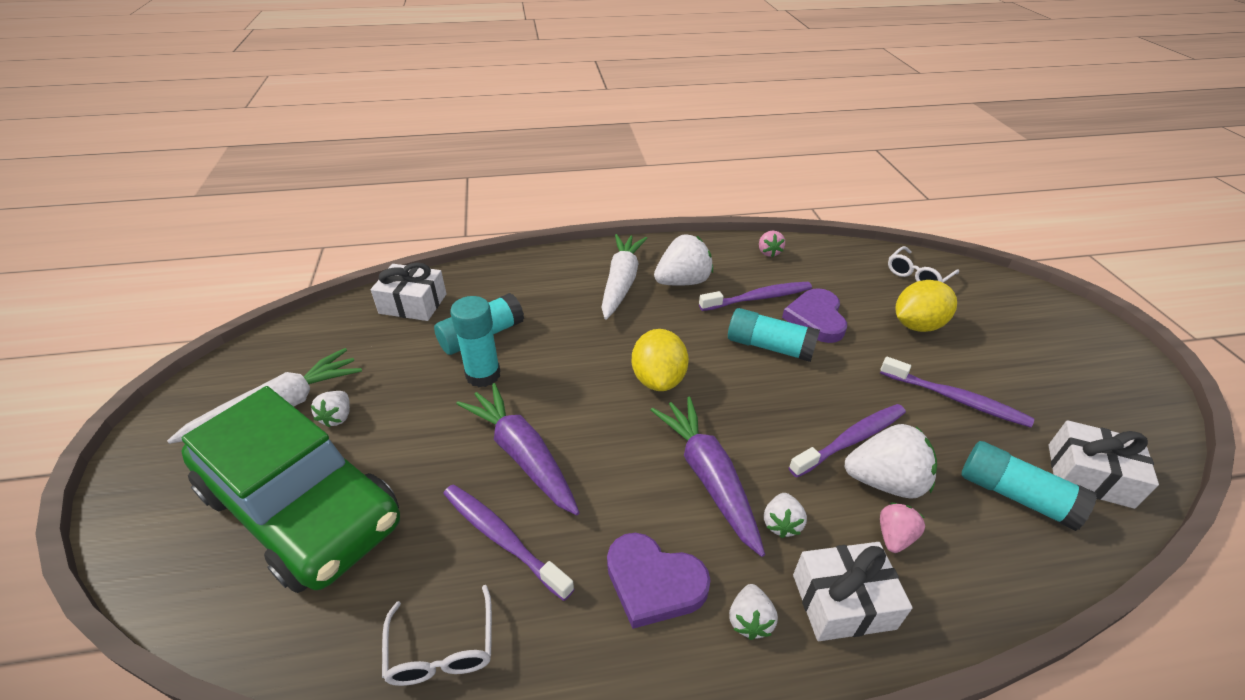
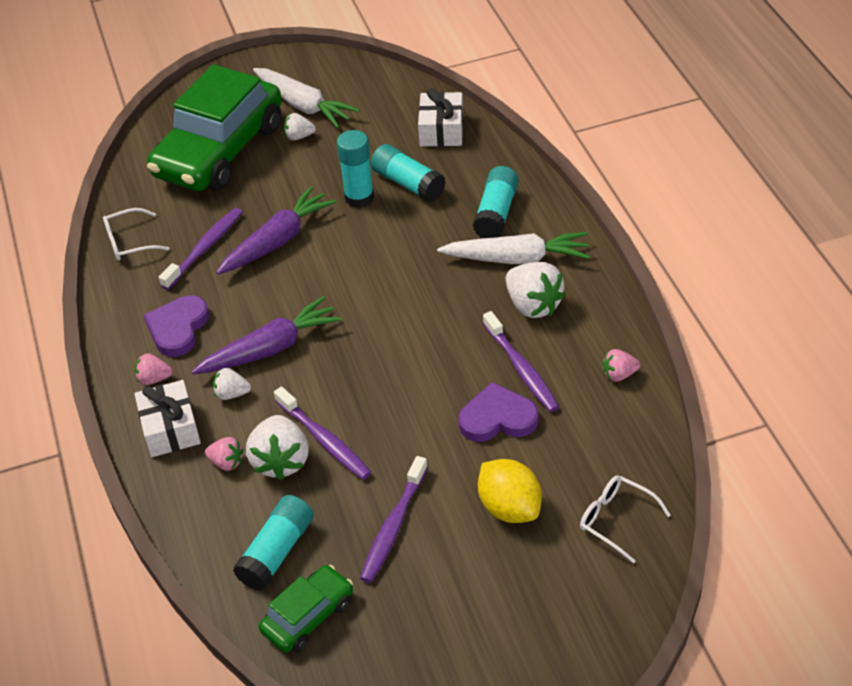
camera: 85 degrees right, 5 degrees up
yellow lemon [632,329,689,391] -> none
turquoise glue stick [728,308,820,362] -> turquoise glue stick moved to [473,166,519,238]
white strawberry [729,584,778,640] -> pink strawberry [134,353,173,385]
white gift [1049,420,1159,509] -> green car [259,565,353,653]

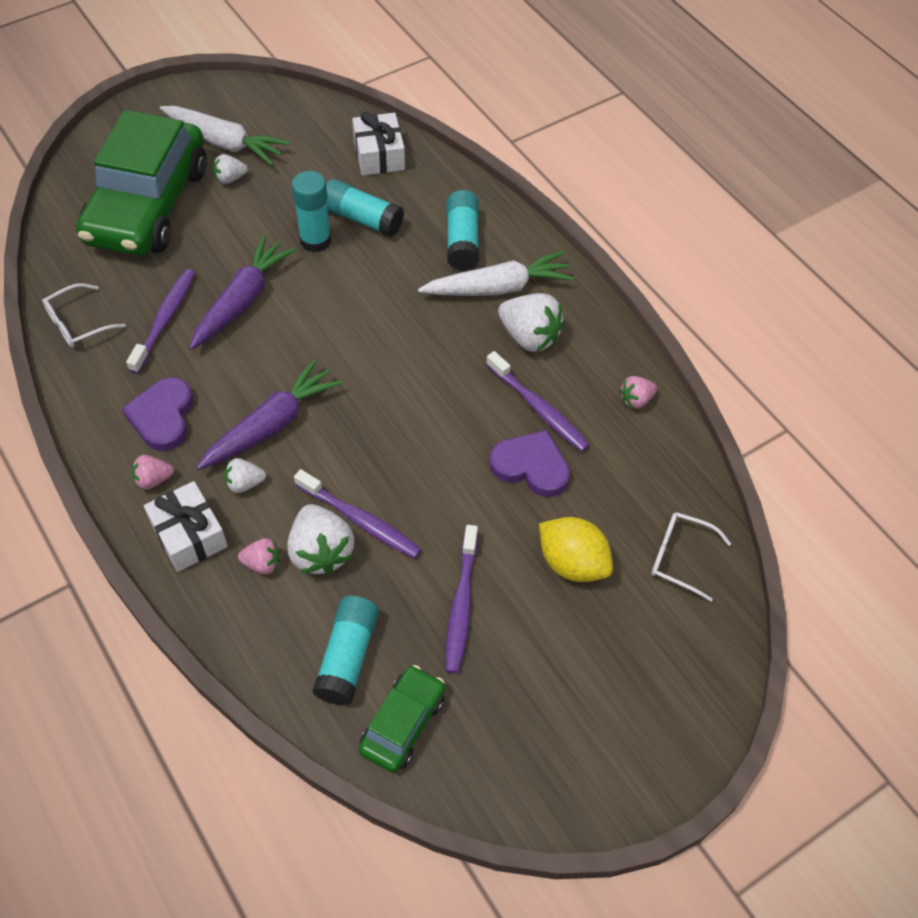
camera: 20 degrees left, 10 degrees up
purple heart [458,382,538,442] -> purple heart turned 45 degrees clockwise [489,430,570,497]

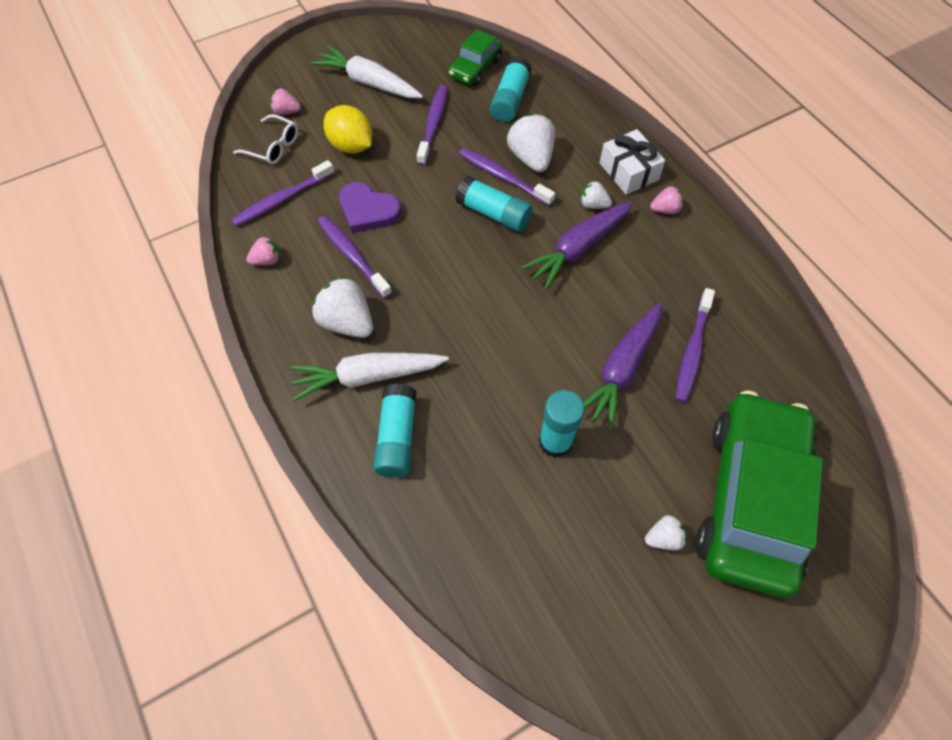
camera: 175 degrees left, 5 degrees up
white glasses [42,283,126,348] -> none
purple heart [122,377,193,451] -> none
white carrot [160,106,290,165] -> white carrot moved to [311,45,423,98]
white strawberry [224,458,266,493] -> white strawberry turned 150 degrees counterclockwise [581,181,612,209]
pink strawberry [238,538,280,575] -> pink strawberry moved to [271,89,301,115]
turquoise glue stick [326,179,404,237] -> turquoise glue stick moved to [455,176,533,232]
white gift [352,112,405,176] -> none
none -> purple toothbrush [231,160,335,227]

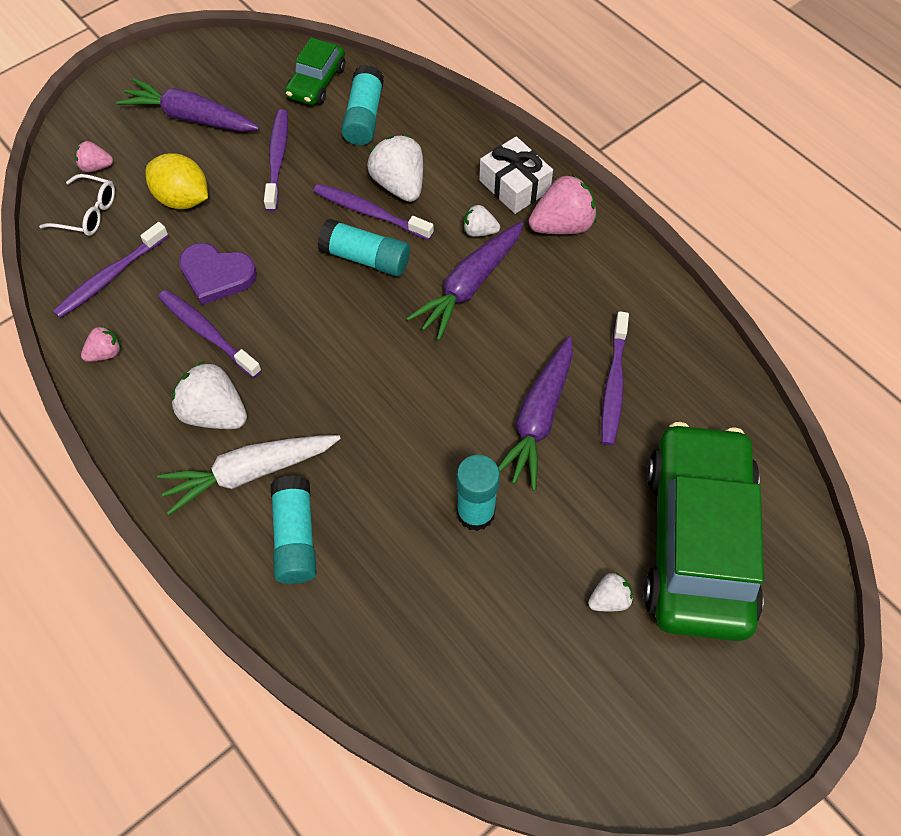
camera: 10 degrees left, 0 degrees up
white carrot [311,45,423,98] -> purple carrot [116,78,260,132]
pink strawberry [650,186,683,214] -> pink strawberry [529,174,597,235], size x1.84

